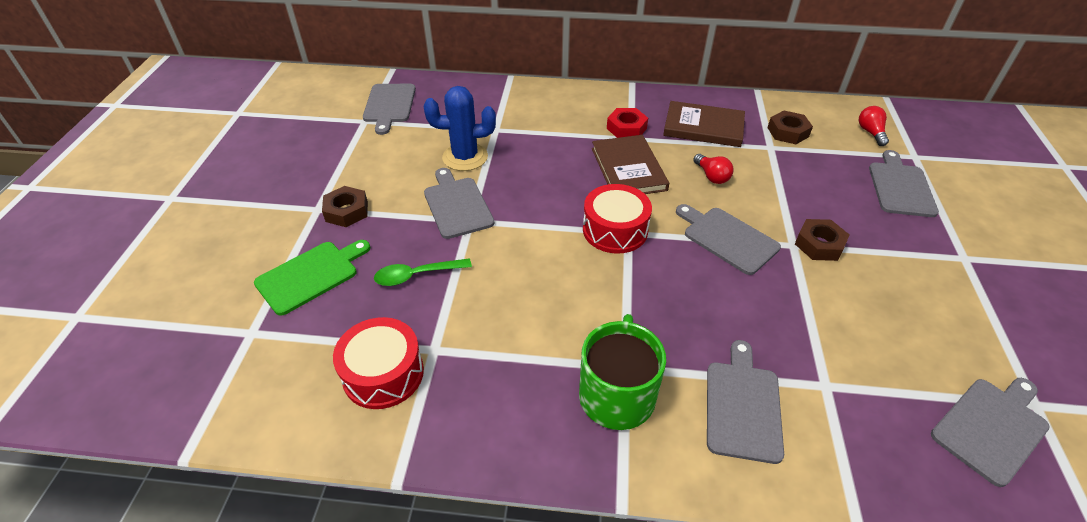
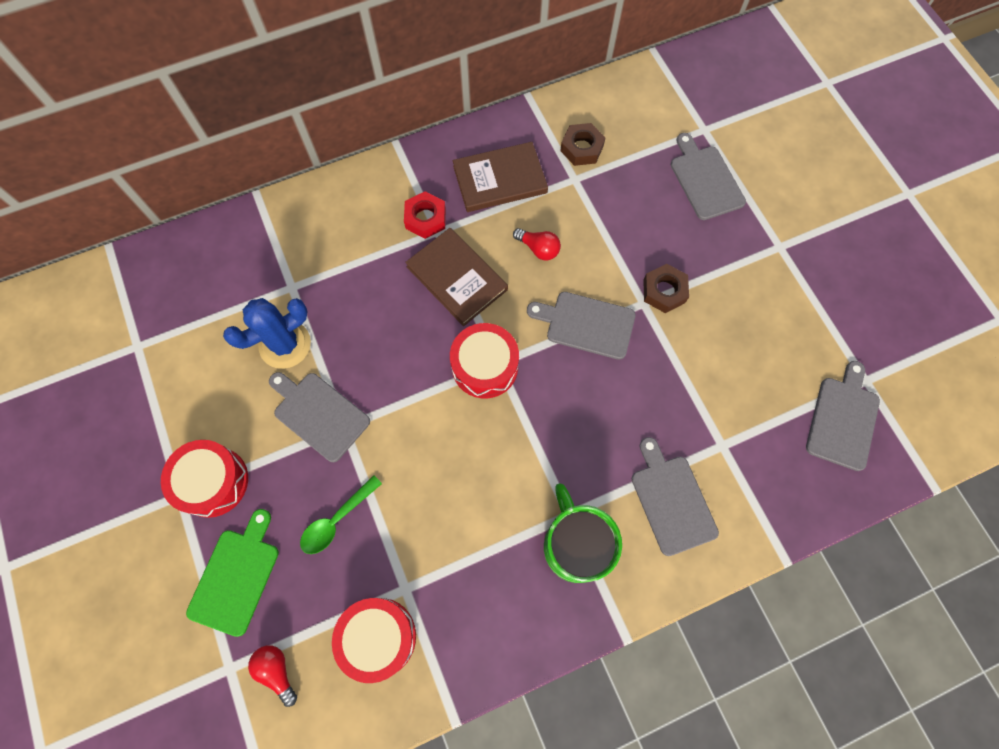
camera: 30 degrees left, 25 degrees up
brown nut [322,186,368,227] -> red drum [161,440,248,518]
grey cutting board [363,84,416,135] -> none
red light bulb [859,106,889,146] -> red light bulb moved to [248,645,297,707]

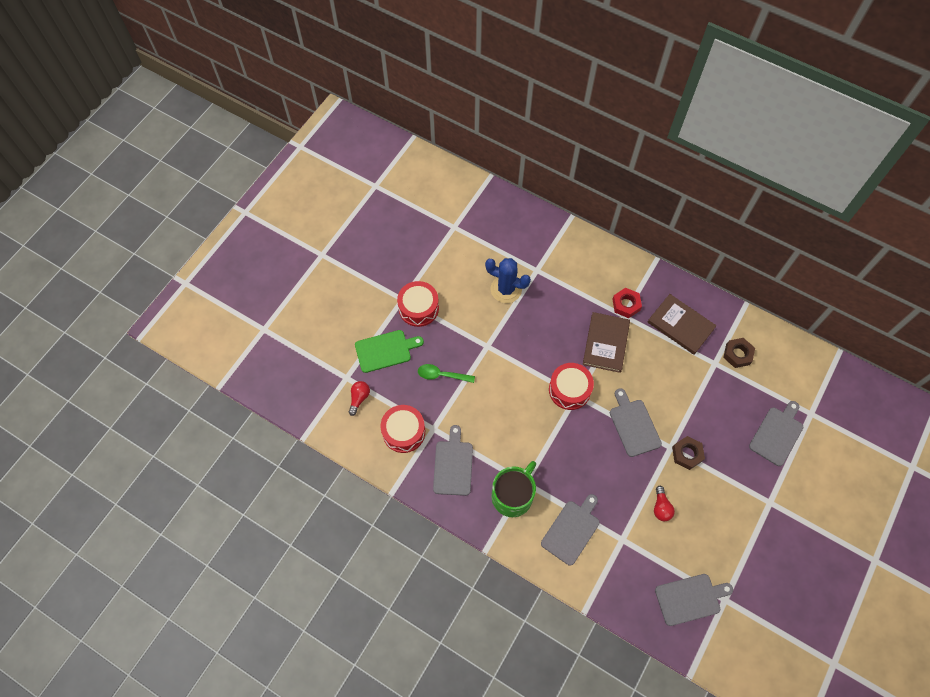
camera: 55 degrees right, 5 degrees down
grey cutting board [269,372,370,462] -> grey cutting board moved to [433,425,473,496]
red light bulb [513,228,561,260] -> red light bulb moved to [654,486,675,521]

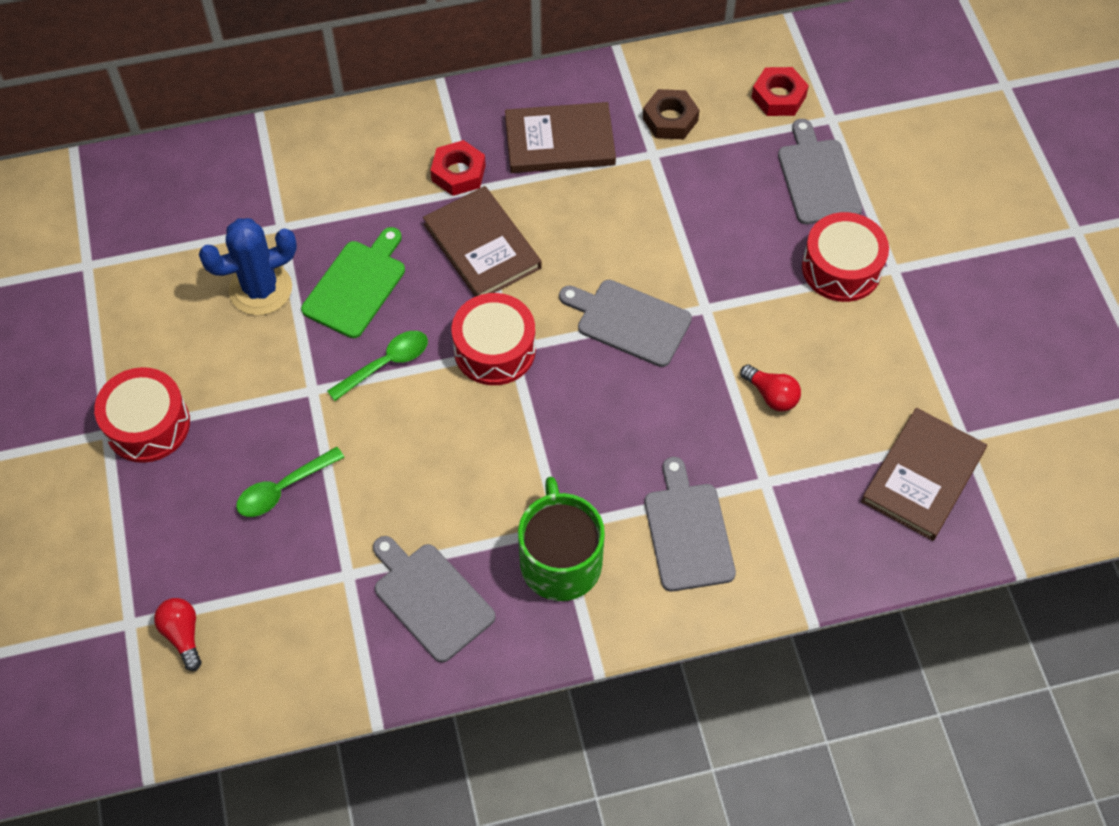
camera: 45 degrees left, 5 degrees down
green cutting board [355,330,424,373] -> green cutting board moved to [301,227,405,338]
red drum [381,405,425,453] -> red drum moved to [802,212,889,302]
grey cutting board [655,574,733,626] -> brown book [861,408,987,541]
brown nut [672,436,705,470] -> none
none -> green spoon [327,331,428,401]
none -> red nut [751,67,809,116]

